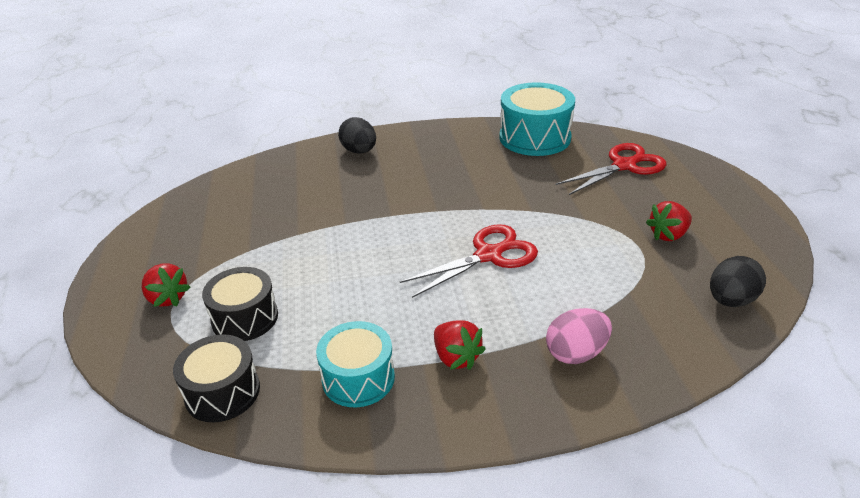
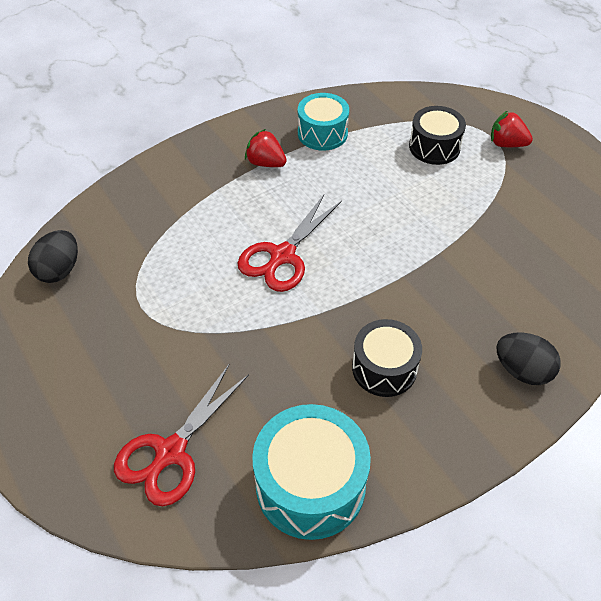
camera: 155 degrees right, 15 degrees up
black drum [173,334,260,423] -> black drum moved to [352,319,422,397]
pink egg [546,308,612,364] -> none
red strawberry [646,201,692,241] -> none

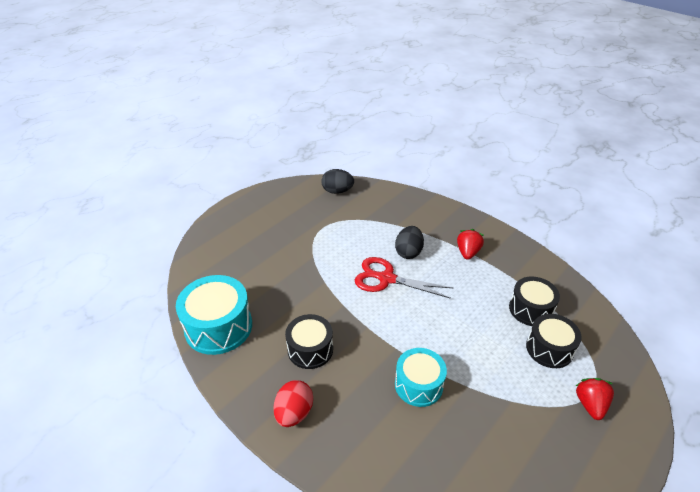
camera: 75 degrees right, 10 degrees down
red scissors [114,364,249,506] -> none
turquoise drum [298,93,349,151] -> turquoise drum moved to [395,348,447,407]
black egg [496,333,561,385] -> black egg moved to [395,226,424,259]
none -> red egg [273,380,313,427]
none -> black drum [509,276,560,326]

